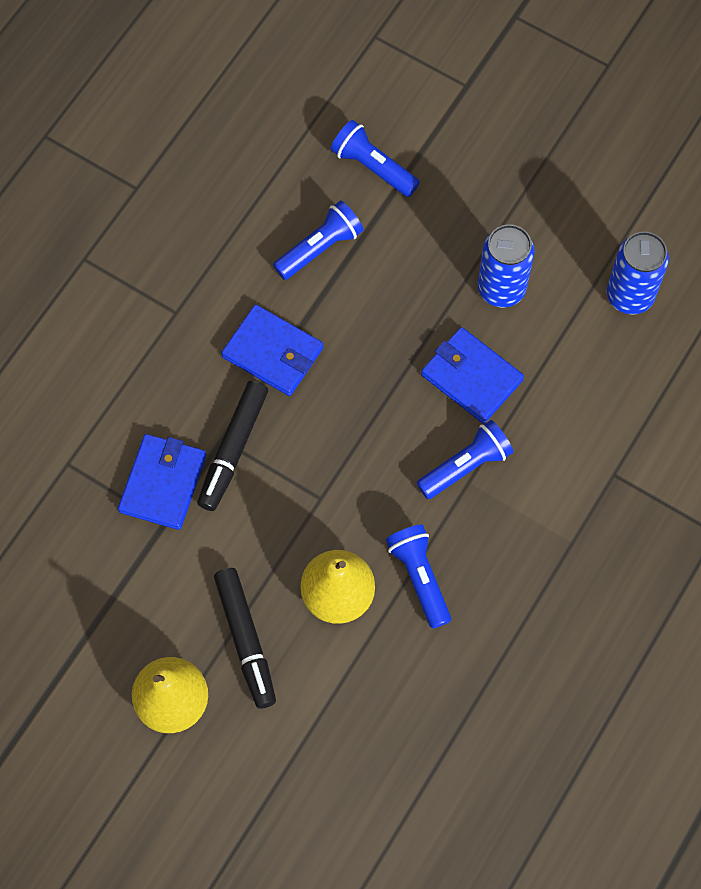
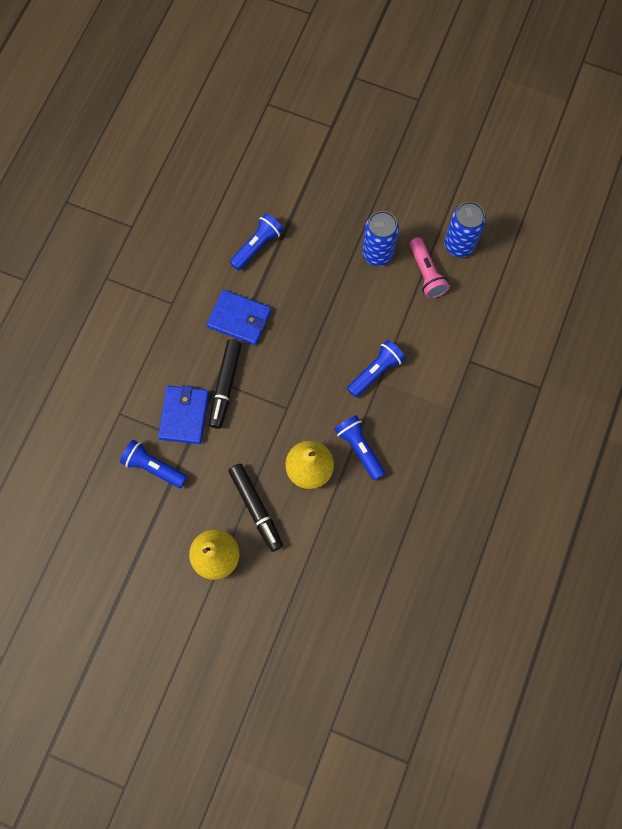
camera: 10 degrees left, 5 degrees up
blue flashlight [331,120,420,197] -> blue flashlight moved to [120,440,187,488]
blue wallet [421,327,524,424] -> none
none -> pink flashlight [410,237,450,298]

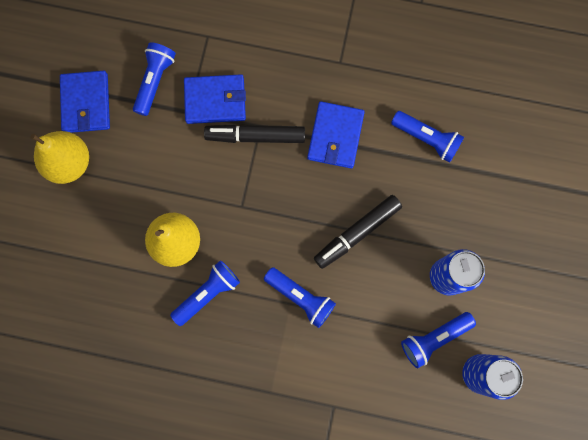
camera: 80 degrees right, 5 degrees up
black marker [228,464,283,552] -> black marker moved to [314,195,402,269]
pink flashlight [410,237,450,298] -> blue flashlight [401,312,476,368]
none -> blue wallet [60,71,110,133]

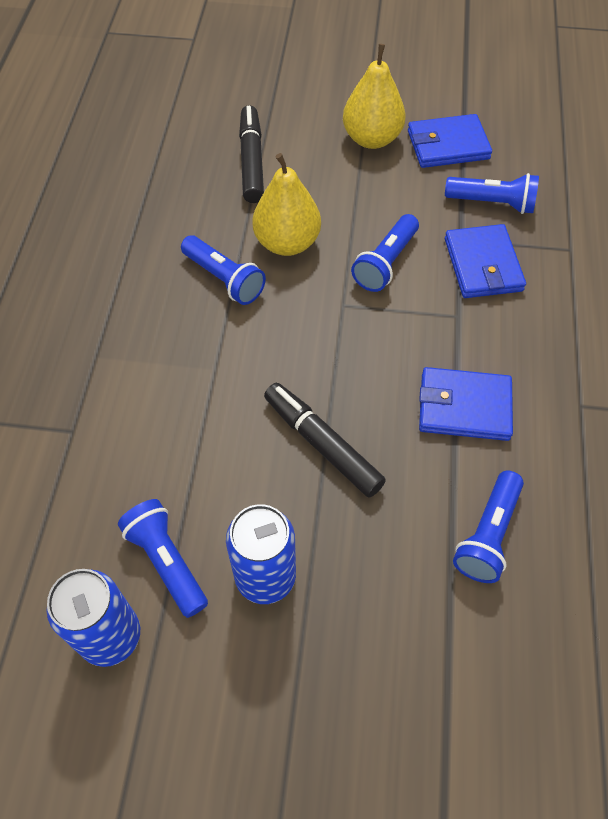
camera: 85 degrees right, 20 degrees down
black marker [204,124,305,143] -> black marker moved to [239,105,264,203]
blue flashlight [264,267,336,328] -> blue flashlight moved to [351,214,419,292]

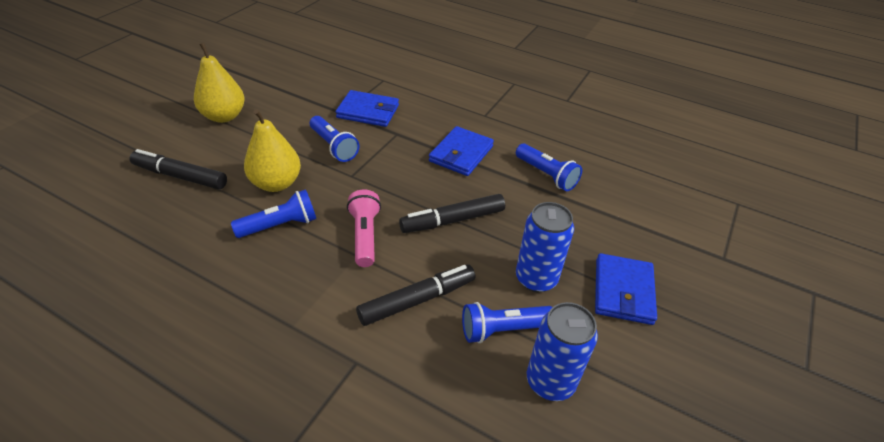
camera: 70 degrees left, 15 degrees down
blue wallet [408,114,492,168] -> blue wallet moved to [595,253,657,325]
blue flashlight [445,173,539,214] -> none
none -> pink flashlight [347,190,381,267]
none -> black marker [356,264,475,326]

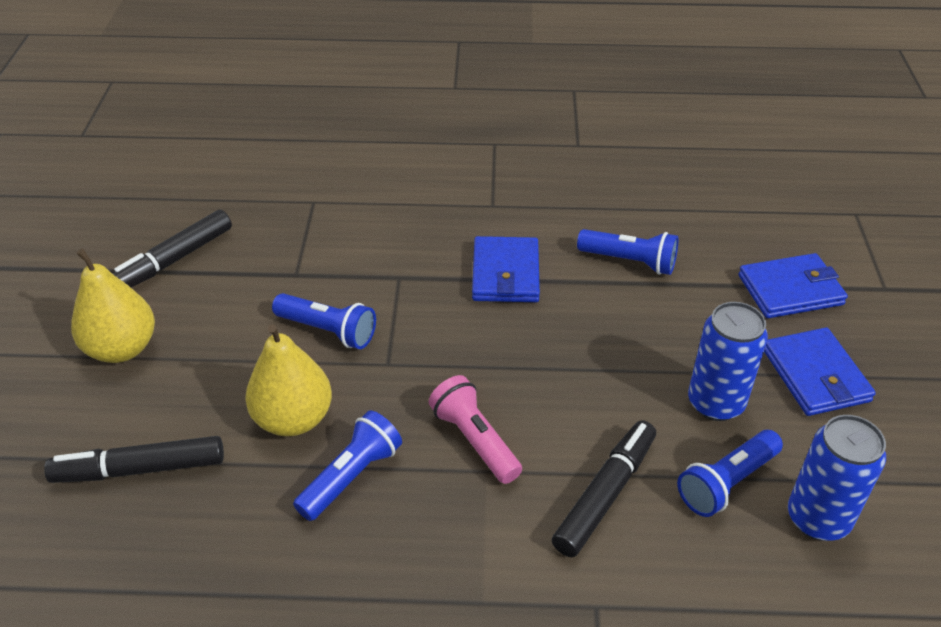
camera: 25 degrees left, 0 degrees up
blue wallet [336,90,399,127] -> blue wallet moved to [738,253,848,318]
black marker [399,194,505,233] -> black marker moved to [112,210,232,287]

